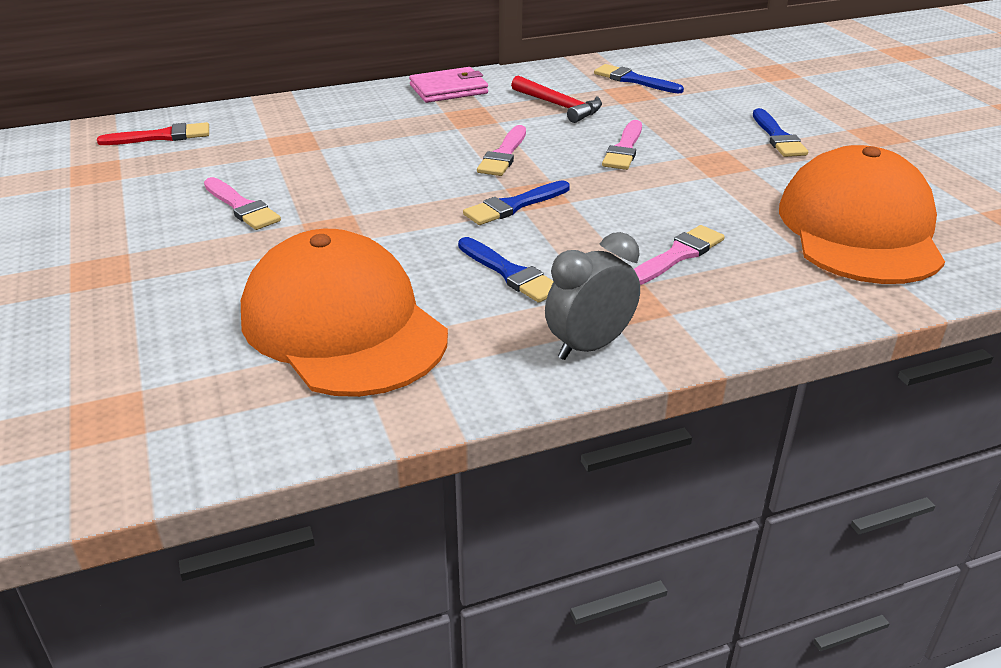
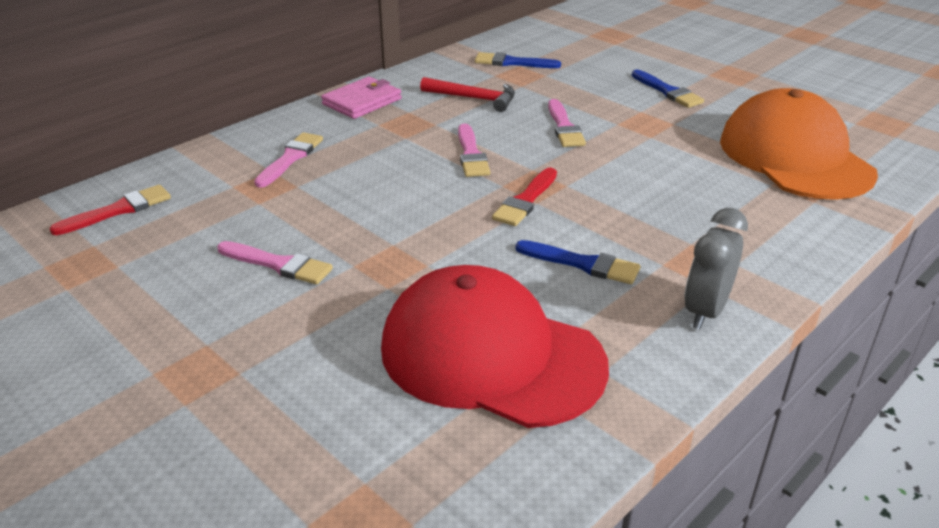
camera: 25 degrees left, 0 degrees up
orange cap [241,229,448,397] -> red cap [381,265,609,428]
blue brush [463,180,570,225] -> red brush [492,167,557,226]
pink brush [634,225,725,285] -> pink brush moved to [254,132,323,188]

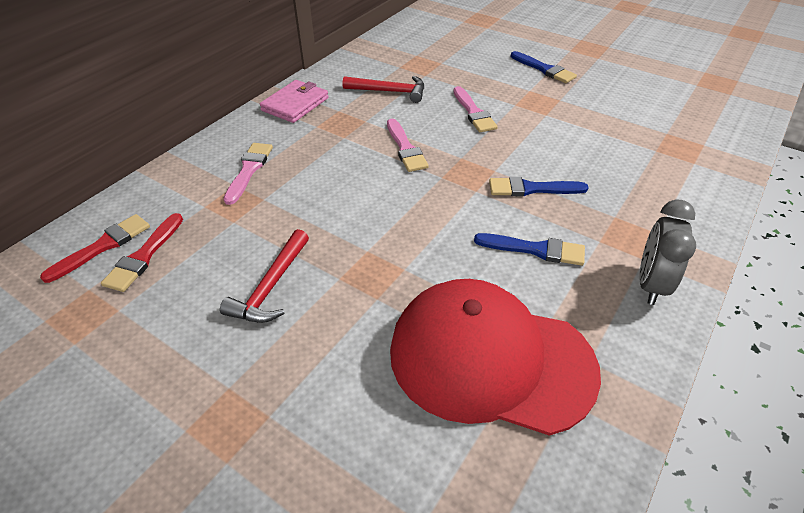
camera: 10 degrees left, 10 degrees up
pink brush [217,241,333,285] -> red hammer [220,229,309,323]
blue brush [475,52,561,68] -> blue brush moved to [489,177,589,196]
red brush [492,167,557,226] -> red brush moved to [101,213,183,292]
orange cap [720,88,878,200] -> none

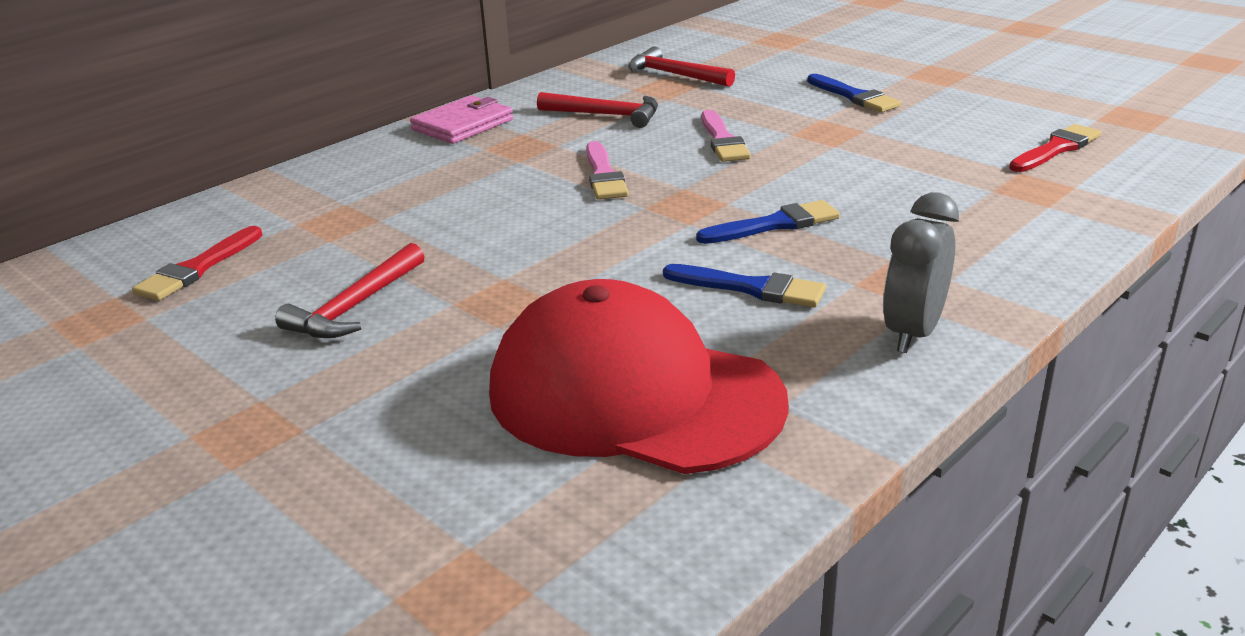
camera: 10 degrees right, 15 degrees down
red brush [40,214,150,283] -> red brush moved to [1009,124,1101,172]
pink brush [224,143,273,205] -> none
blue brush [489,177,589,196] -> blue brush turned 150 degrees clockwise [696,200,840,244]
none -> red hammer [628,46,735,87]

